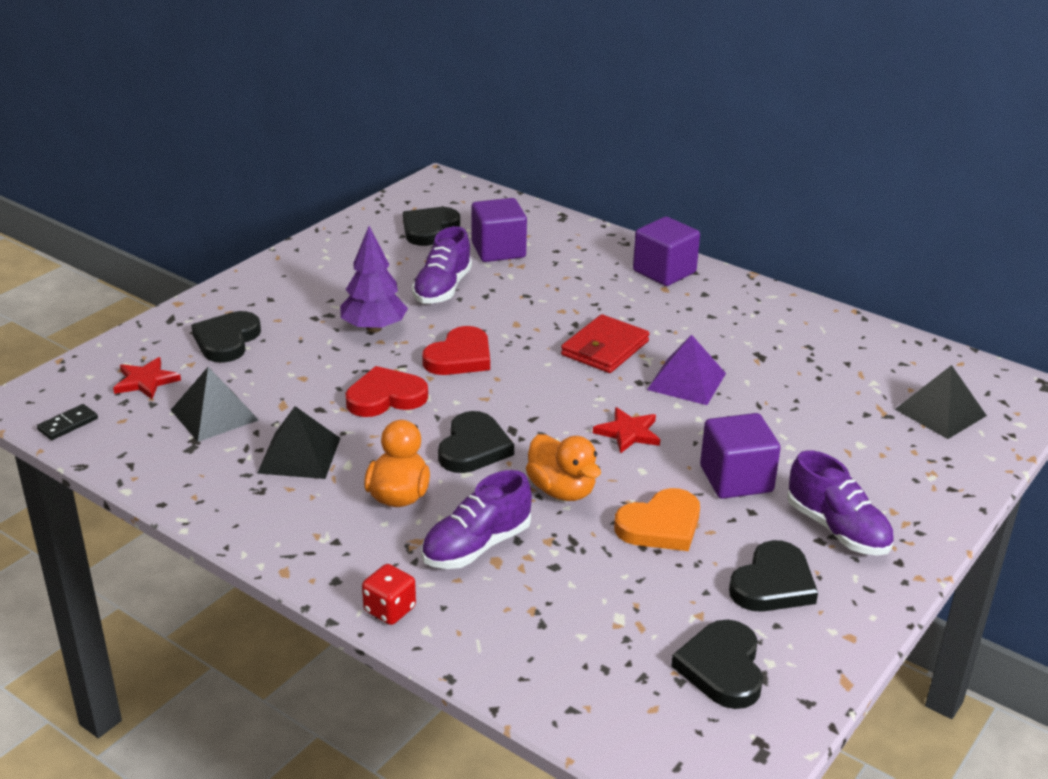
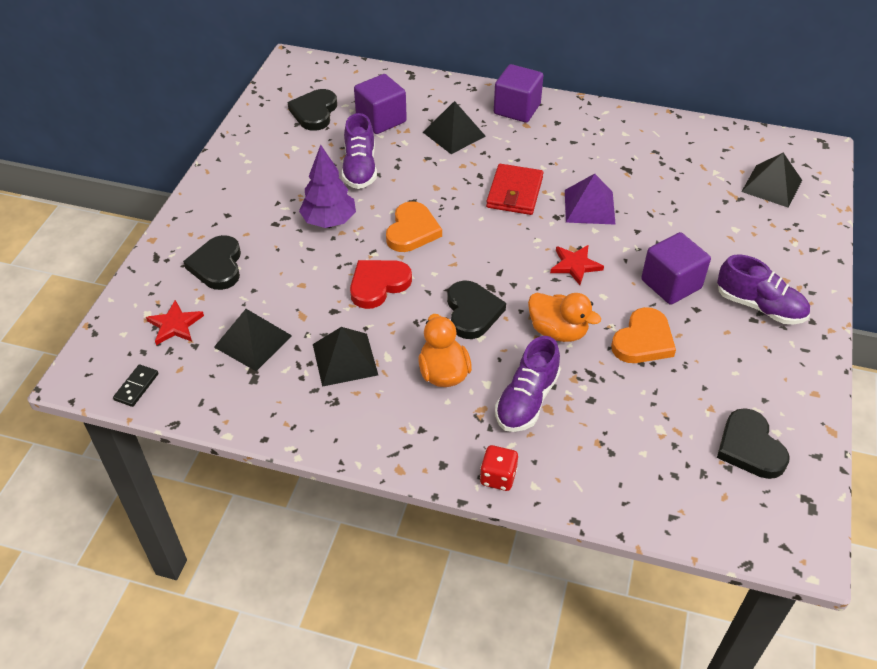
camera: 20 degrees left, 15 degrees up
red heart [422,326,490,375] -> orange heart [386,201,442,252]
black heart [729,540,818,612] -> none
none -> black pyramid [423,101,486,154]

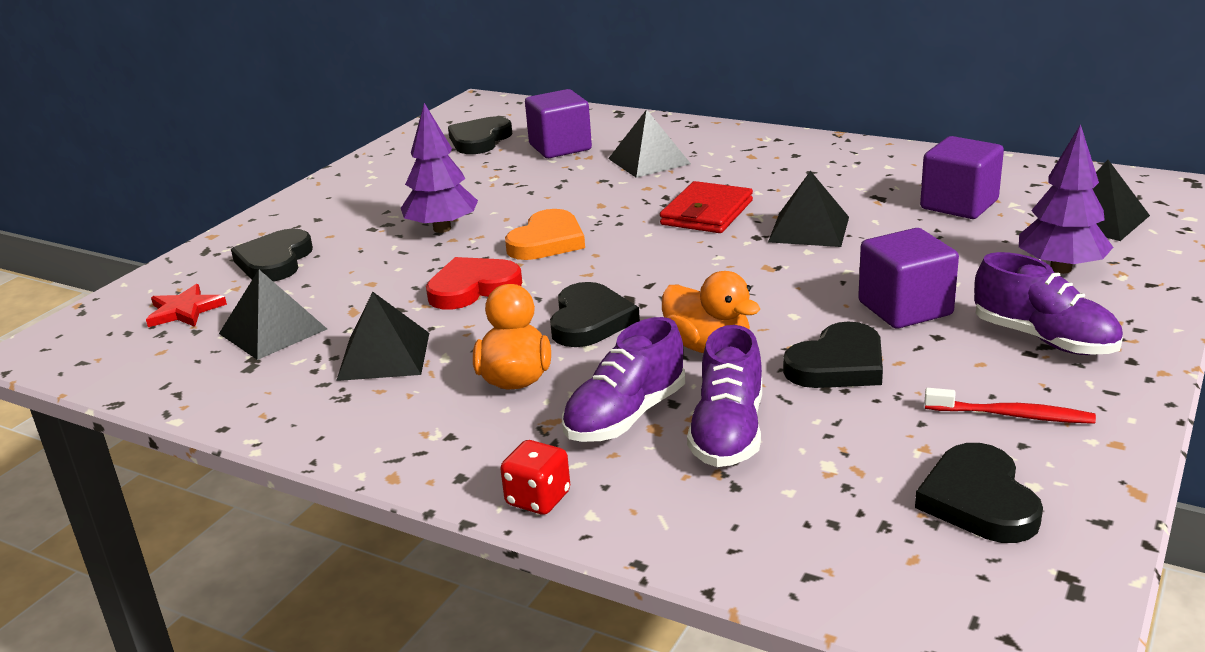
camera: 15 degrees right, 20 degrees down
black domino [113,364,158,407] -> none
purple shoe [342,113,377,189] -> purple shoe moved to [687,325,762,467]
purple cube [494,64,544,123] -> purple cube moved to [920,136,1004,219]
red star [550,245,604,285] -> none
purple pyramid [565,174,616,225] -> black pyramid [768,171,849,247]
orange heart [611,307,676,363] -> black heart [783,321,883,388]
none -> red toothbrush [924,388,1096,424]
none -> purple tree [1019,124,1113,274]

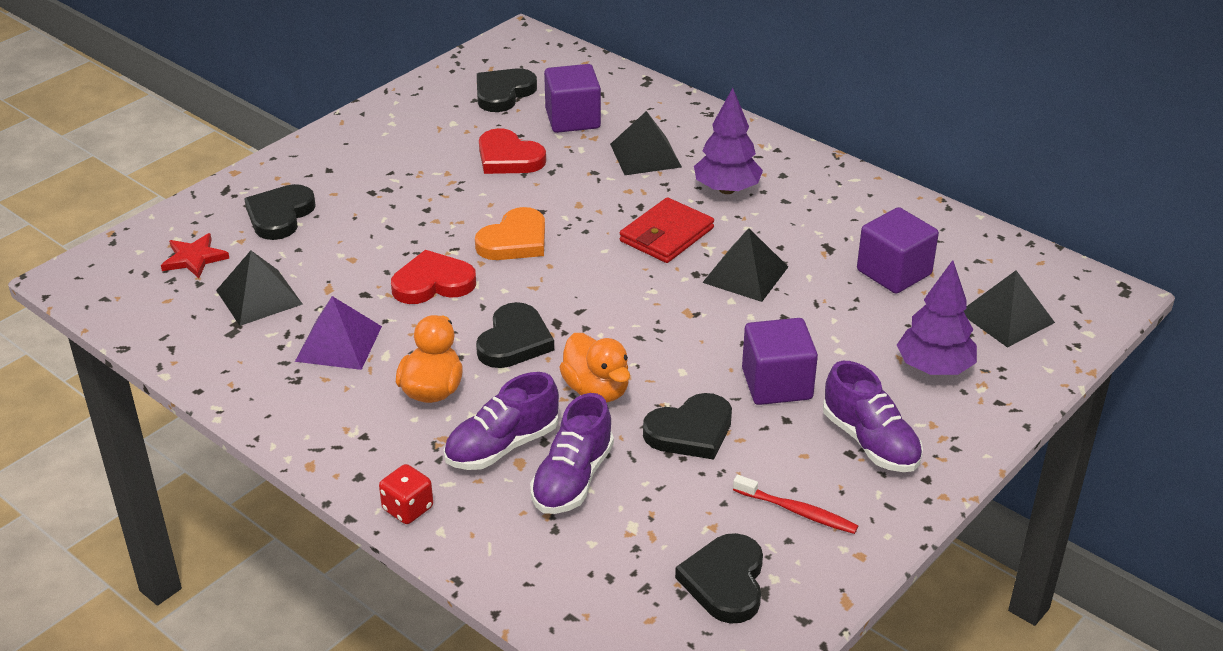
camera: 10 degrees right, 10 degrees up
black pyramid [336,292,429,381] -> purple pyramid [295,296,382,370]
purple tree [401,103,478,233] -> purple tree moved to [694,88,763,194]
none -> red heart [479,128,546,174]

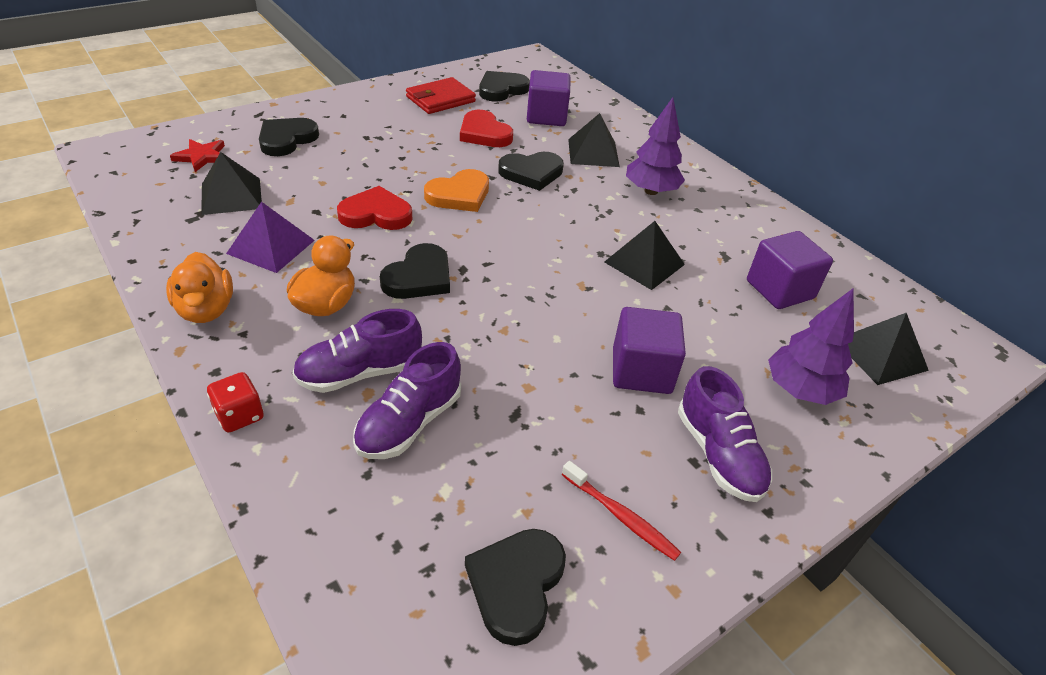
camera: 10 degrees right, 5 degrees up
orange duck [559,333,630,403] -> orange duck moved to [166,252,233,323]
red wallet [620,197,714,263] -> red wallet moved to [406,77,476,114]
black heart [643,393,732,460] -> black heart moved to [498,152,564,191]

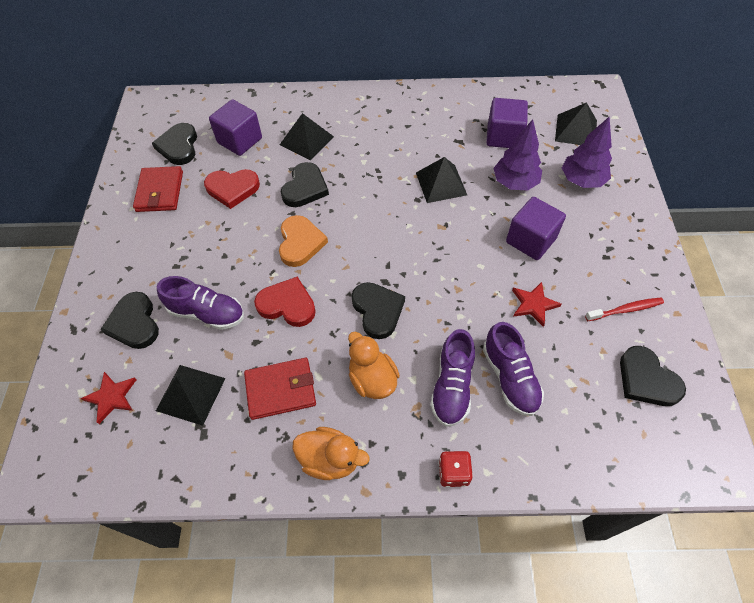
camera: 50 degrees left, 15 degrees up
purple pyramid [226,202,315,273] -> red wallet [244,358,316,420]
red heart [337,186,412,230] -> red heart turned 75 degrees clockwise [254,277,316,327]
purple tree [626,97,685,195] -> purple tree moved to [494,119,542,190]
purple shoe [678,366,772,502] -> purple shoe moved to [157,276,244,330]
none -> red star [512,282,561,327]

